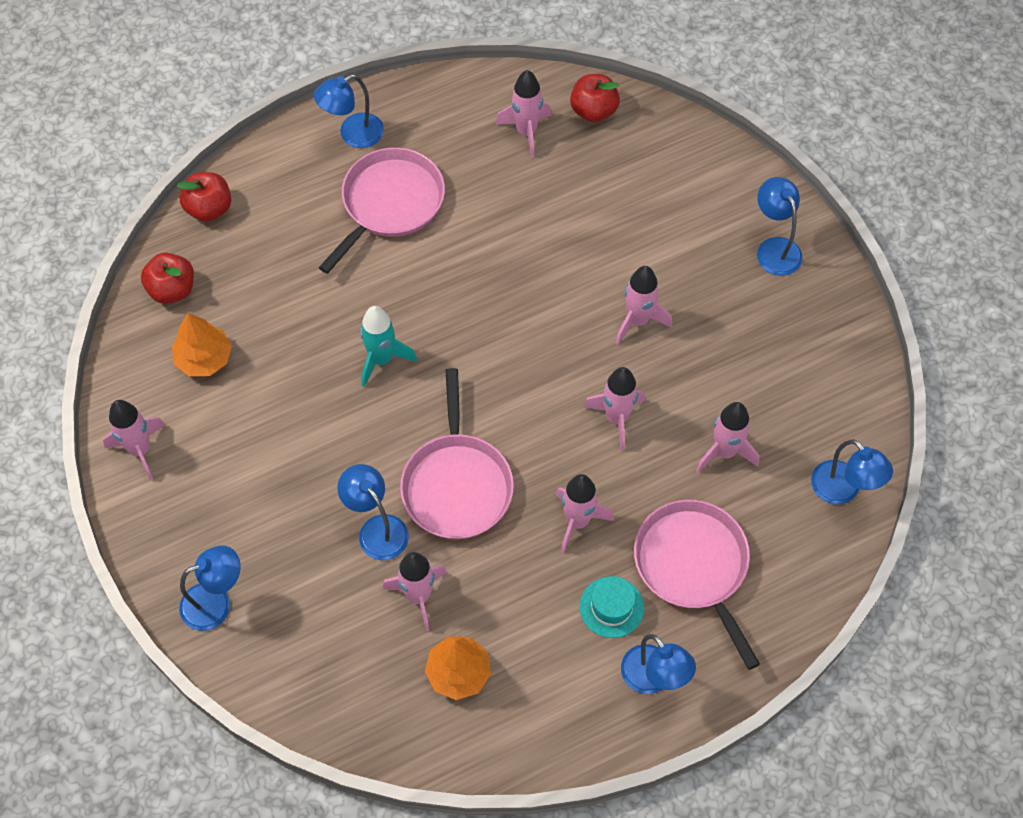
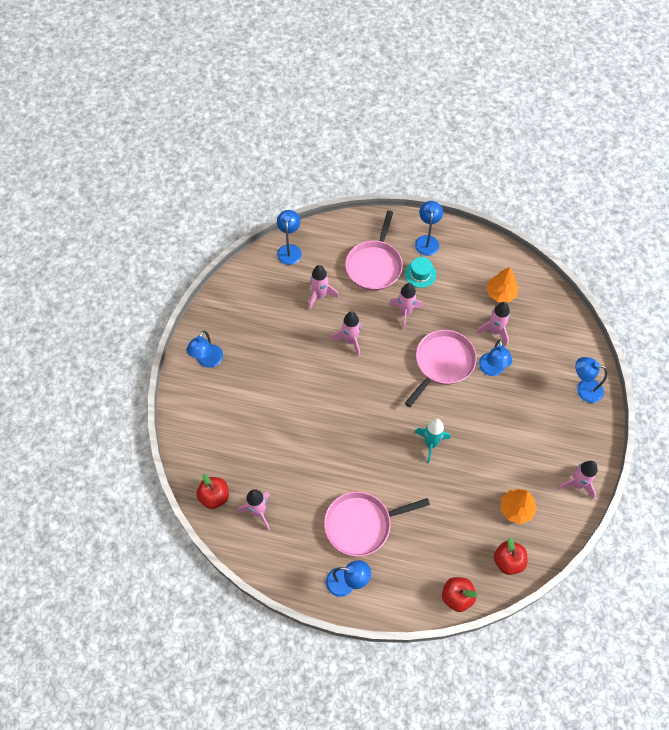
camera: 140 degrees left, 0 degrees up
pink rocket [615,266,672,345] -> none

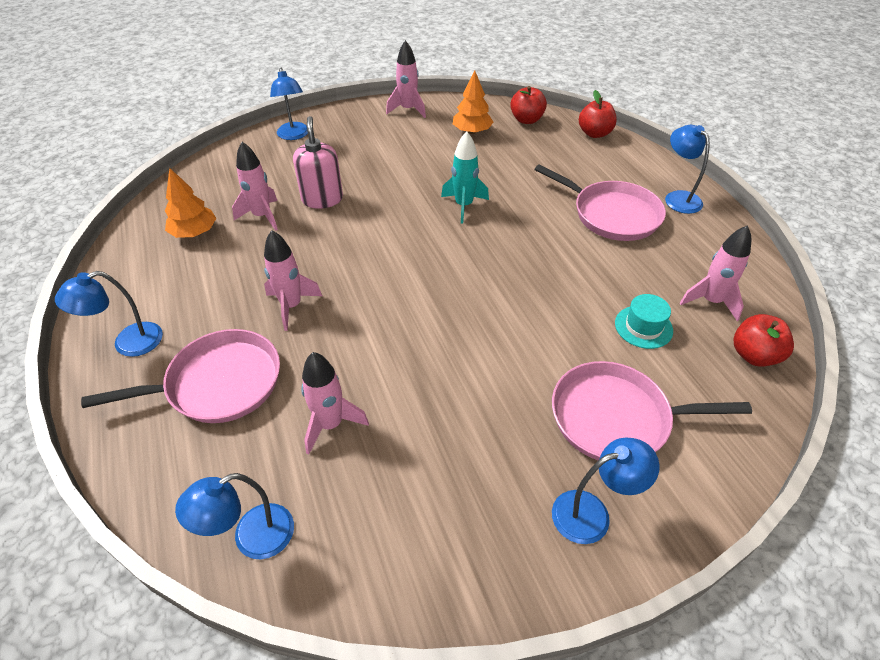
camera: 125 degrees left, 15 degrees down
pink rocket [331,311,361,356] -> none
turquoise hat [405,257,436,288] -> turquoise hat moved to [615,294,673,349]
pink pan [405,330,477,407] -> pink pan moved to [552,361,752,460]
blue lamp [479,339,512,376] -> pink soap dispenser [293,116,343,209]

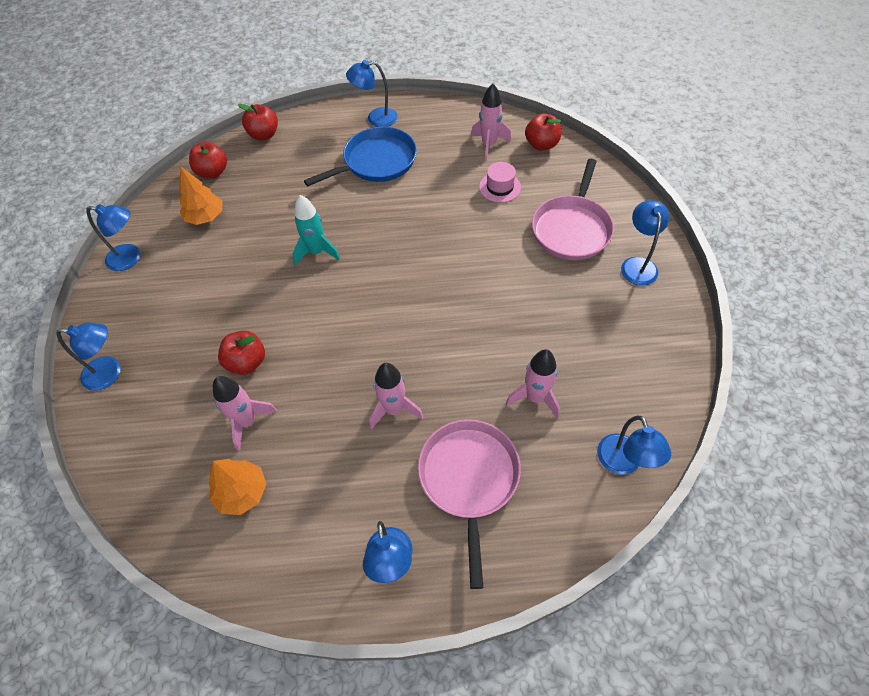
camera: 70 degrees left, 10 degrees up
pink soap dispenser [293,116,343,209] -> red apple [218,331,265,375]
pink rocket [386,40,426,118] -> blue lamp [86,204,140,271]
pink pan [534,164,666,241] -> blue pan [304,127,417,186]
turquoise hat [615,294,673,349] -> pink hat [479,162,521,203]

